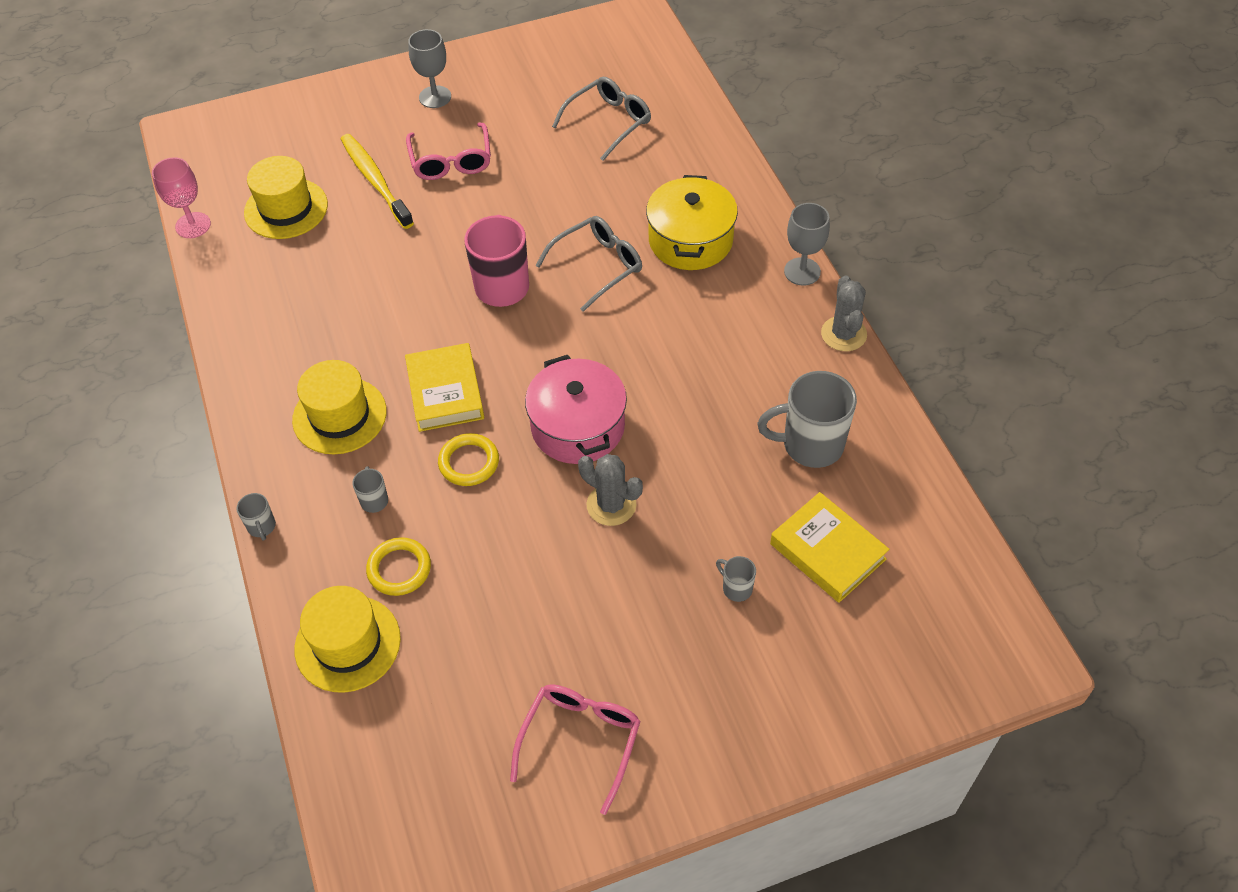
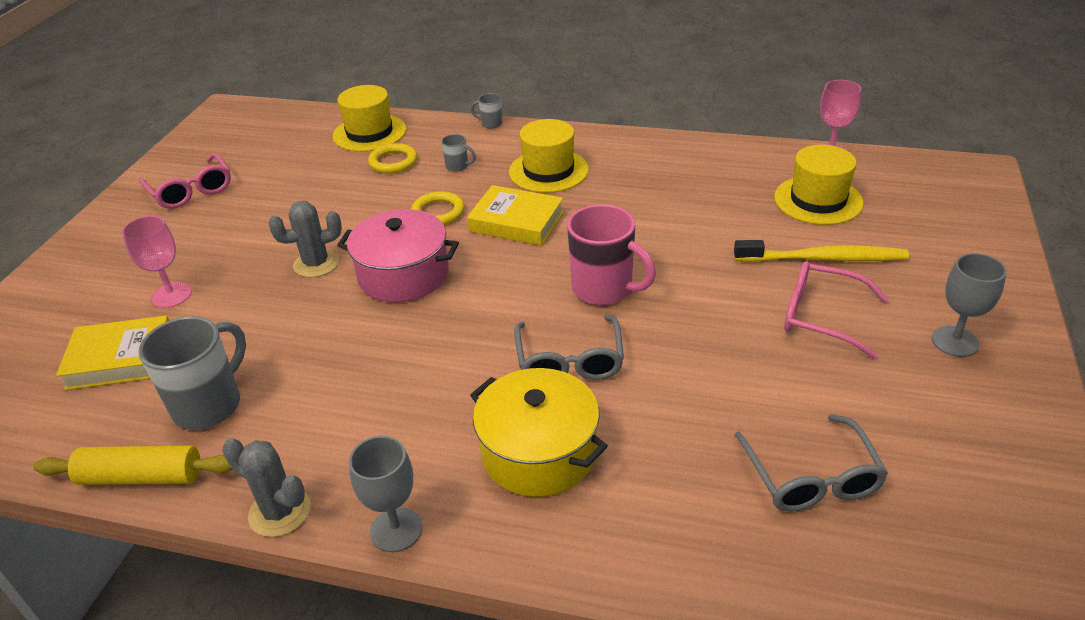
camera: 125 degrees right, 15 degrees down
grey mug [716,556,756,602] -> pink goblet [122,216,192,308]
none -> yellow rolling pin [33,446,233,485]

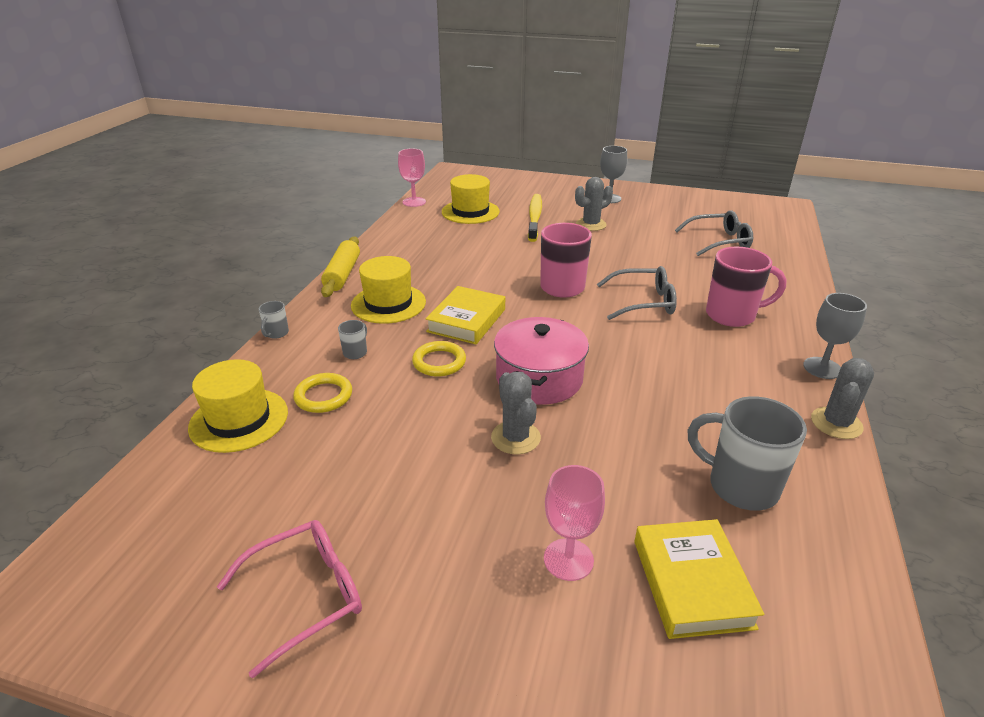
camera: 90 degrees left, 5 degrees down
yellow rolling pin [33,446,233,485] -> yellow rolling pin moved to [321,237,360,297]
yellow pot [470,368,608,497] -> pink mug [706,247,787,327]
pink glasses [784,261,889,359] -> grey cactus [575,177,613,231]

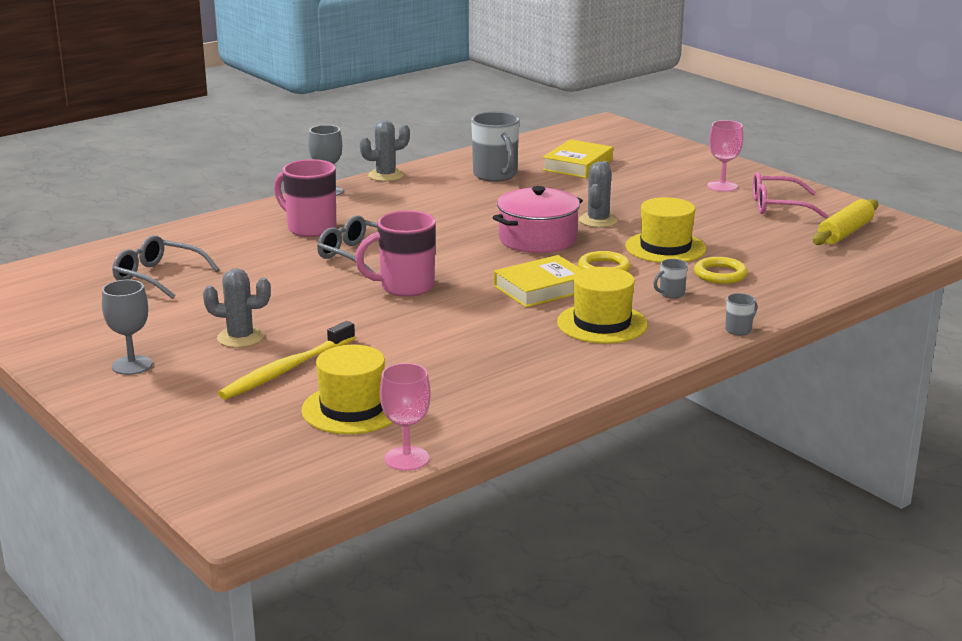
camera: 145 degrees left, 10 degrees down
yellow hat [188,359,288,453] -> yellow hat moved to [626,197,706,263]
yellow rolling pin [321,237,360,297] -> yellow rolling pin moved to [813,199,878,245]
pink goblet [544,465,605,581] -> pink goblet moved to [708,120,743,192]

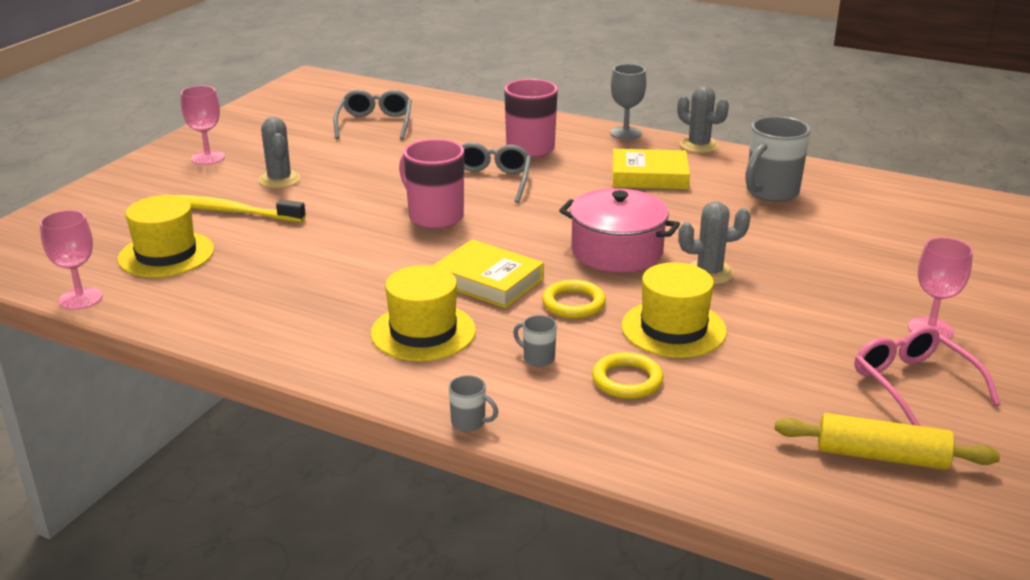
camera: 65 degrees right, 5 degrees up
grey goblet [102,280,152,375] -> pink goblet [181,86,225,165]
yellow book [542,139,613,178] -> yellow book moved to [612,149,690,189]

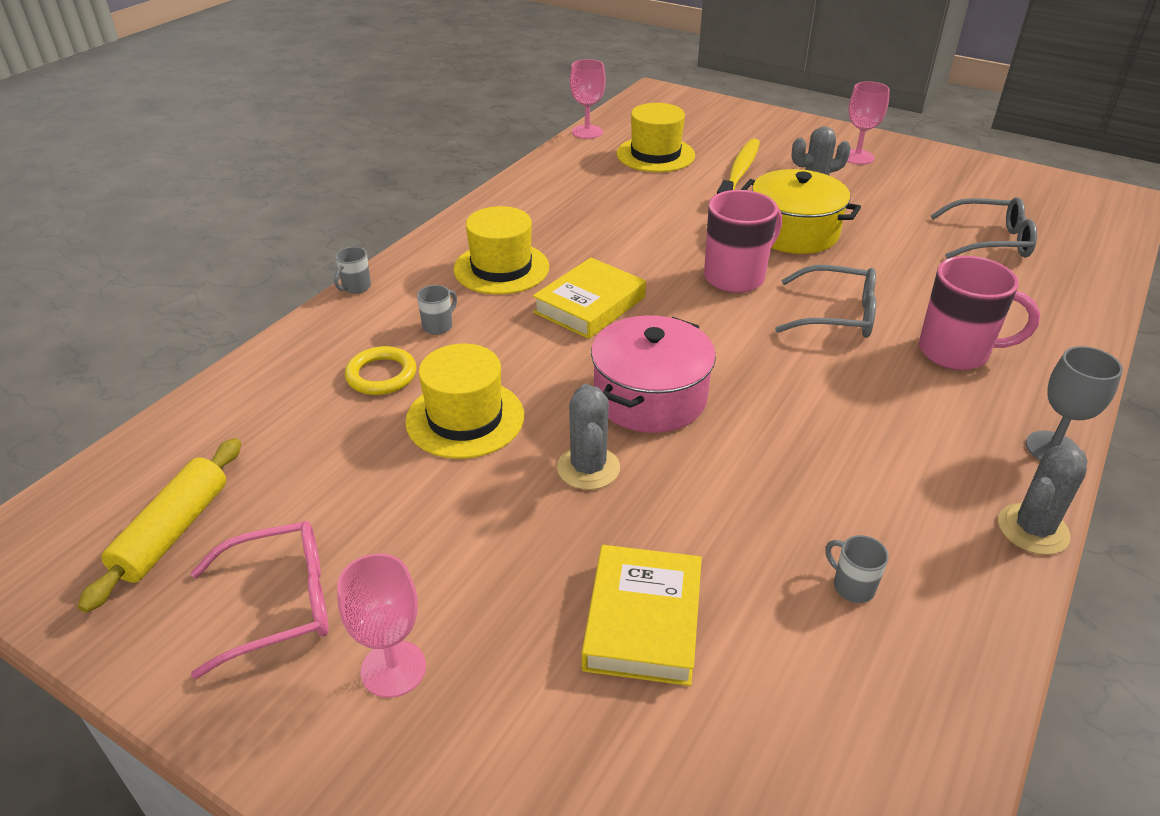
camera: 95 degrees right, 10 degrees up
yellow ring [542,280,606,318] -> none
yellow book [612,149,690,189] -> yellow book moved to [582,545,702,686]
grey mug [746,116,810,202] -> grey mug [825,535,889,603], size x0.46
none -> yellow pot [741,169,861,254]

